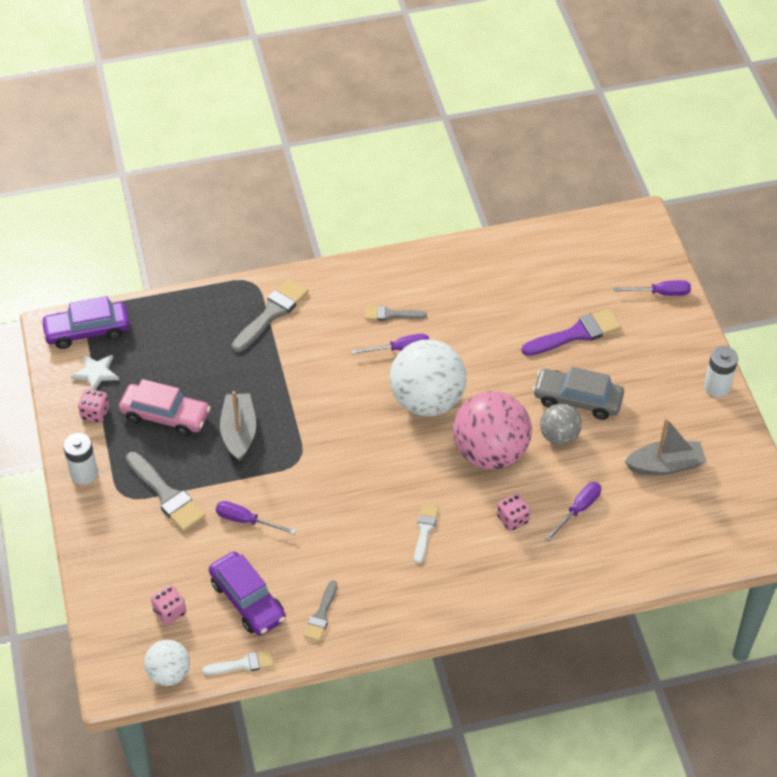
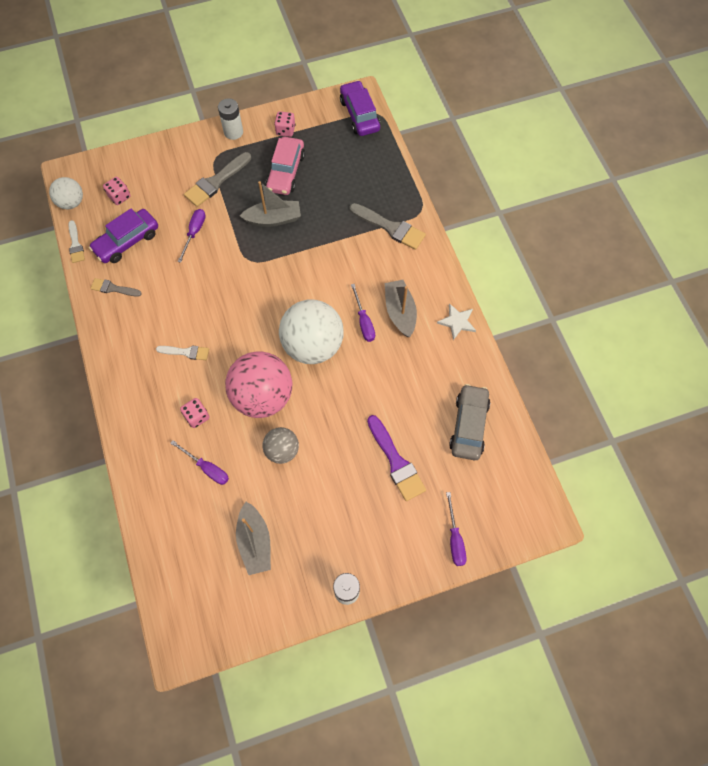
camera: 85 degrees right, 15 degrees up
white star [71,354,119,390] -> white star moved to [437,303,476,340]
grey brush [365,306,427,321] -> grey boat [385,280,417,337]
grey car [533,367,624,420] -> grey car moved to [449,384,490,460]

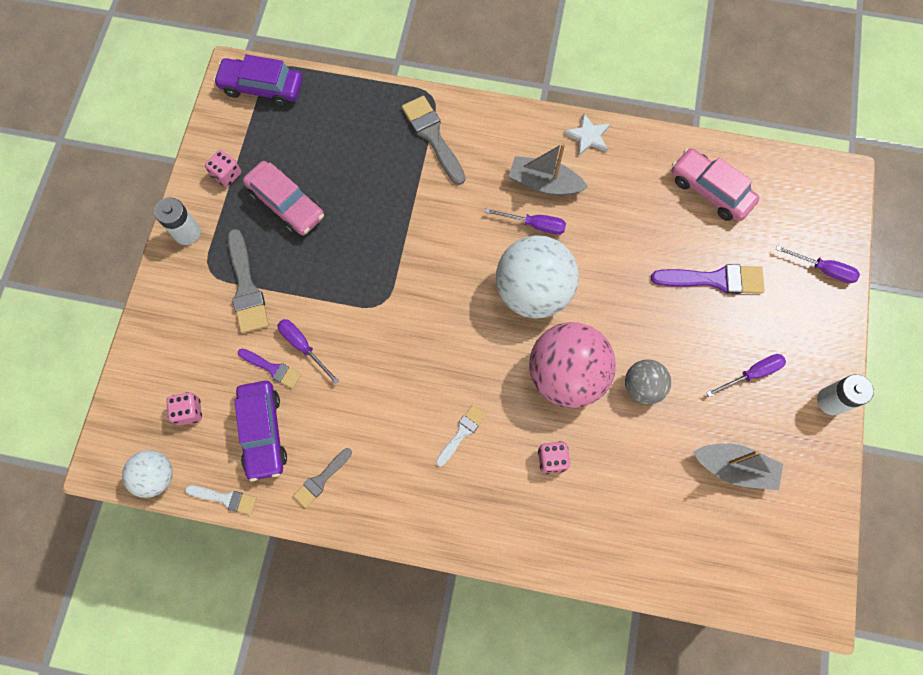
camera: 60 degrees left, 5 degrees up
purple screwdriver [170,440,229,485] -> purple screwdriver moved to [706,354,786,397]
grey boat [240,181,301,227] -> none
grey brush [349,203,426,250] -> grey brush turned 90 degrees counterclockwise [402,96,465,185]
grey car [449,384,490,460] -> pink car [671,148,759,221]
none -> purple brush [238,349,301,389]

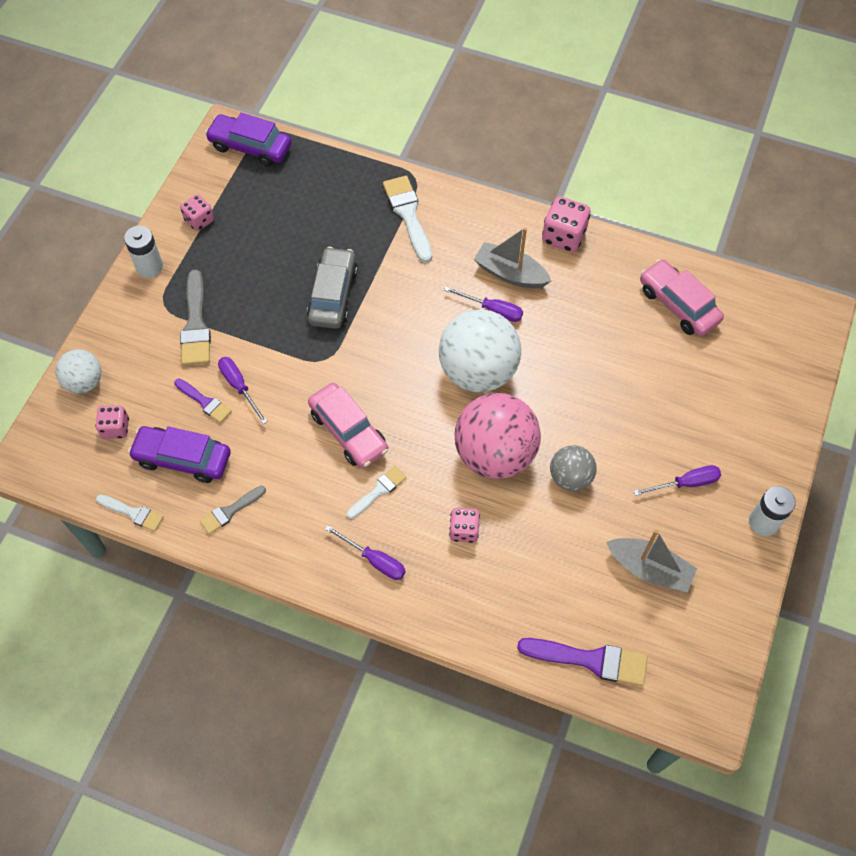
camera: 10 degrees right, 10 degrees down
white ball [122,450,173,498] -> white ball moved to [55,349,101,394]
purple car [235,381,287,482] -> purple car turned 105 degrees clockwise [128,426,231,483]
pink car [243,161,324,235] -> pink car moved to [308,383,388,468]
grey brush [402,96,465,185] -> white brush [383,176,432,263]
white star [564,113,610,156] -> pink dice [542,196,591,253]
purple brush [651,264,765,294] -> purple brush moved to [517,638,648,686]
purple screwdriver [776,245,860,283] -> purple screwdriver moved to [325,525,406,580]
none -> grey car [307,247,358,329]

